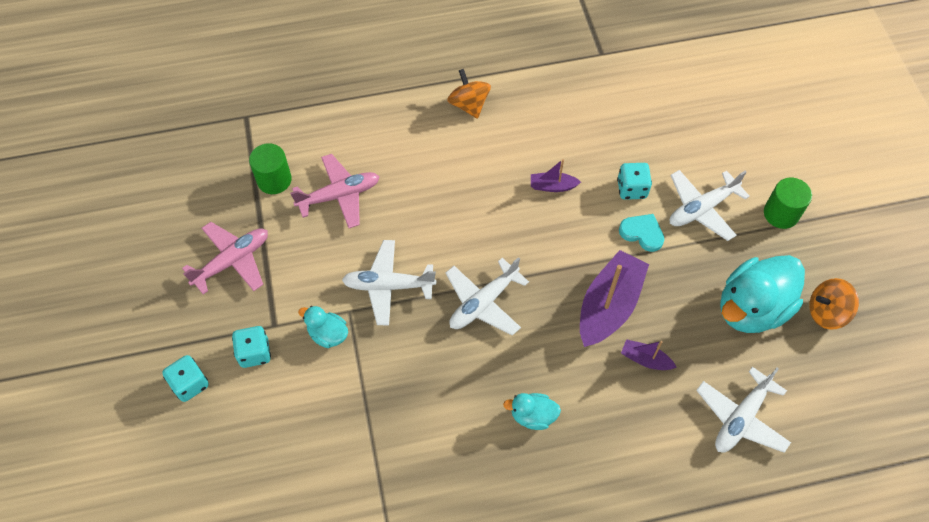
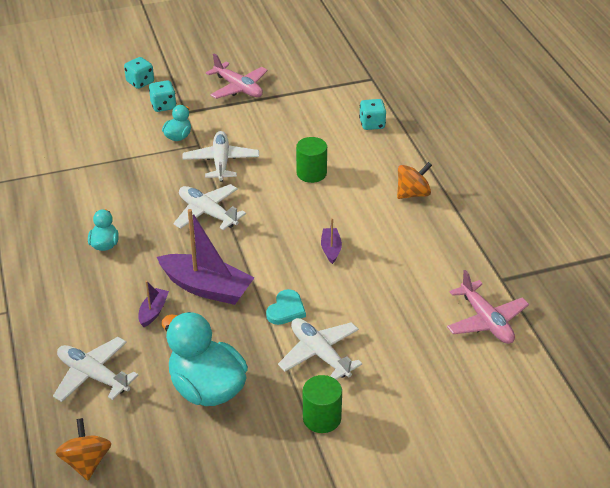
camera: 85 degrees right, 20 degrees down
green cylinder [249,143,292,194] -> green cylinder moved to [296,137,327,183]
pink plane [290,154,380,228] -> pink plane moved to [447,270,529,344]
turquoise dice [617,163,652,200] -> turquoise dice moved to [359,99,386,130]
orange spinning top [809,278,859,330] -> orange spinning top moved to [56,418,111,481]

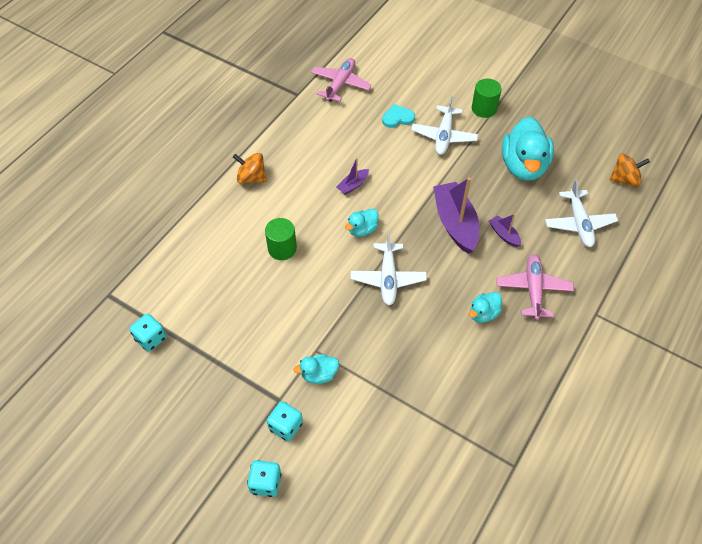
camera: 130 degrees left, 15 degrees up
orange spinning top [56,418,111,481] -> orange spinning top turned 135 degrees counterclockwise [609,154,650,187]
purple boat [138,280,169,327] -> purple boat turned 75 degrees clockwise [489,214,521,247]
white plane [182,131,259,182] -> none
pink plane [206,54,268,99] -> pink plane moved to [496,254,574,320]
turquoise heart [266,289,306,325] -> turquoise heart moved to [382,104,415,128]
turquoise dice [359,99,386,130] -> turquoise dice moved to [130,314,166,352]
none -> turquoise duck [345,209,379,237]

